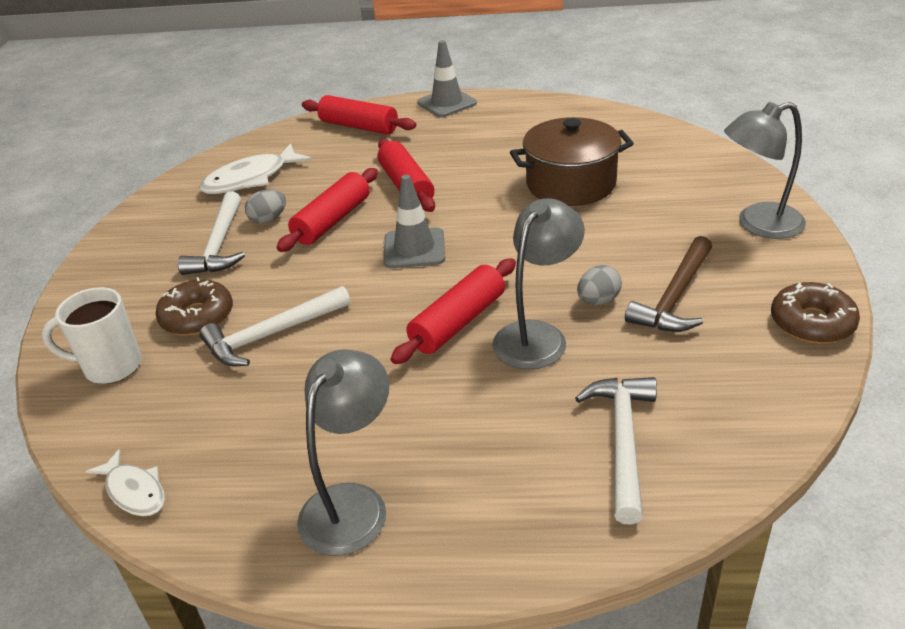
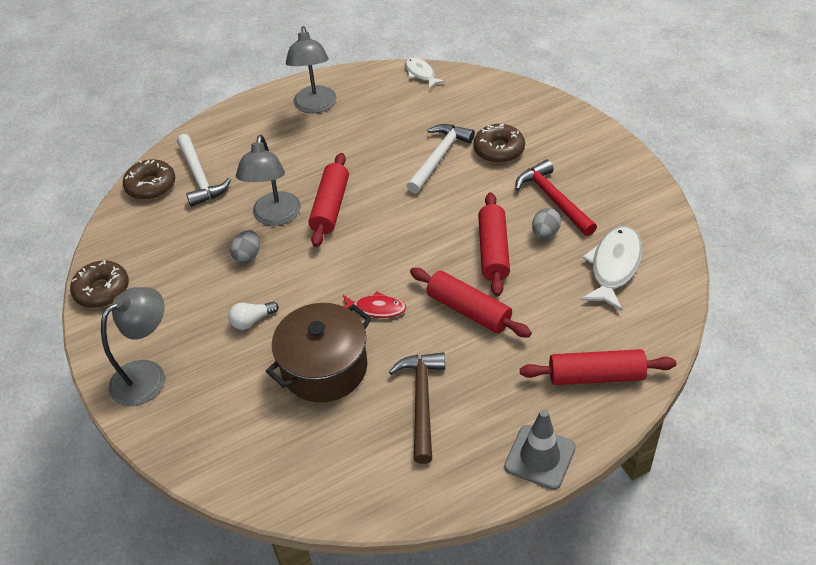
camera: 150 degrees right, 10 degrees up
white mug [41,287,142,384] -> none
white fish [86,449,165,516] -> white fish turned 45 degrees clockwise [405,57,445,89]
white hammer [178,191,245,275] -> red hammer [515,159,597,236]
grey traffic cone [384,175,445,268] -> none
brown hammer [625,236,712,332] -> brown hammer moved to [389,352,445,464]
none -> brown donut [123,159,175,200]
none -> white light bulb [228,301,279,330]
none -> red fish [343,291,406,318]

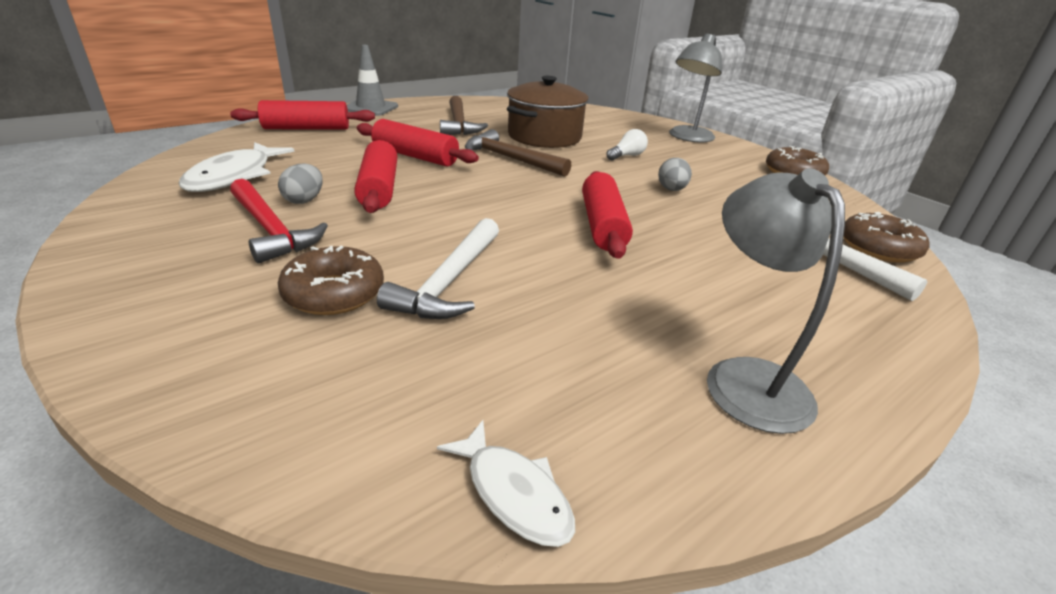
camera: 165 degrees right, 15 degrees down
grey lamp [236,135,301,226] -> none
red fish [343,291,406,318] -> brown hammer [465,129,571,177]

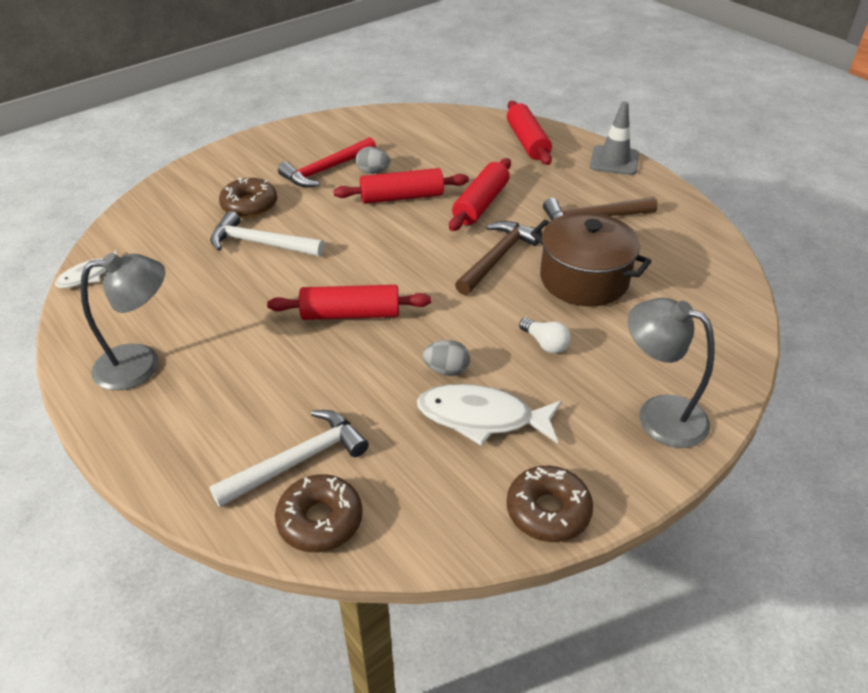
camera: 90 degrees right, 10 degrees up
white fish [179,142,295,192] -> white fish moved to [417,384,562,446]

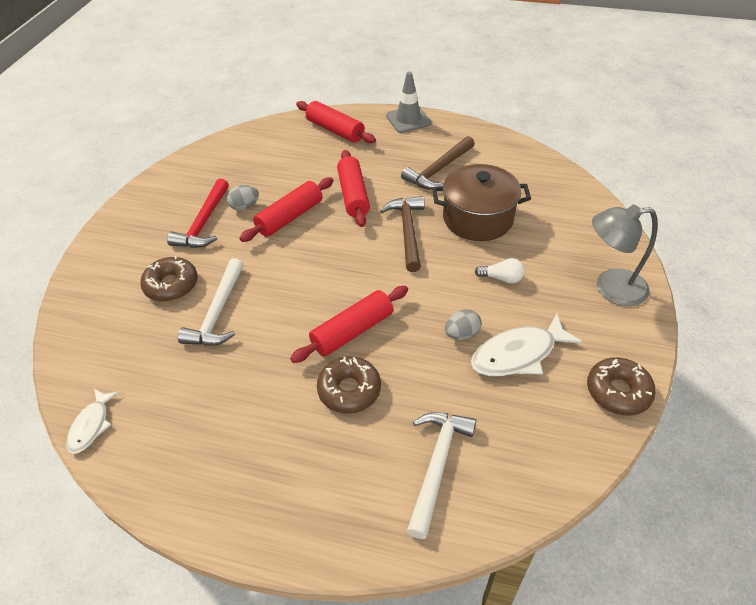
camera: 35 degrees left, 5 degrees up
grey lamp [80,253,165,390] -> none
white hammer [210,211,324,256] -> white hammer turned 60 degrees counterclockwise [178,258,244,346]
brown donut [275,474,363,552] -> brown donut moved to [317,356,381,414]

